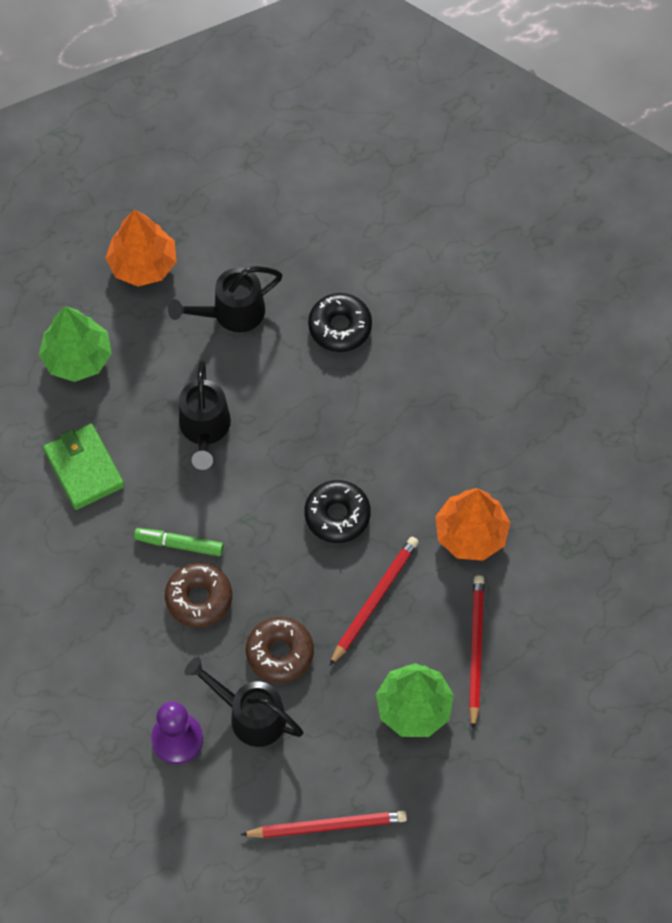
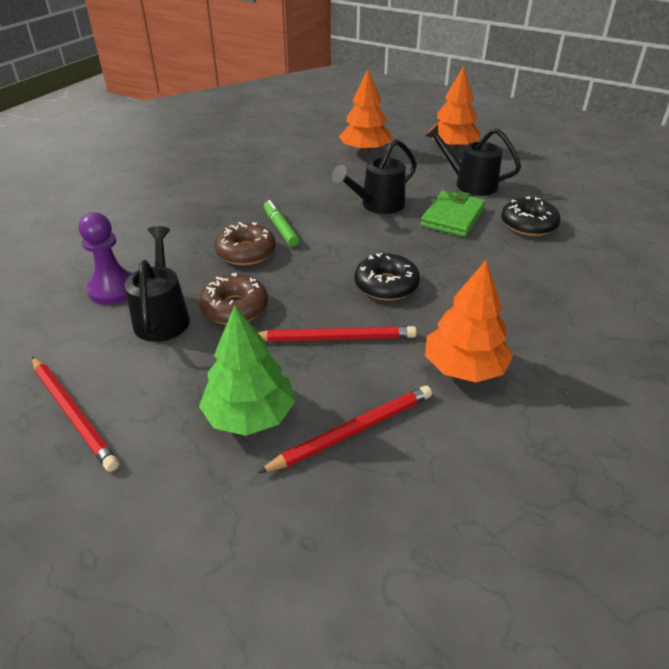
camera: 55 degrees right, 25 degrees down
green tree [39,306,112,382] -> orange tree [339,69,391,153]
green wallet [43,424,124,510] -> green wallet moved to [421,190,485,237]

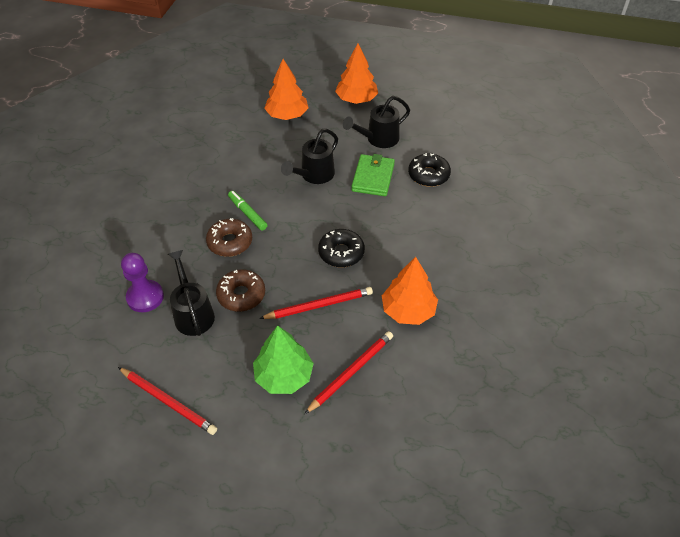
camera: 15 degrees left, 10 degrees up
black watering can [426,125,521,196] -> black watering can turned 45 degrees counterclockwise [343,96,410,148]

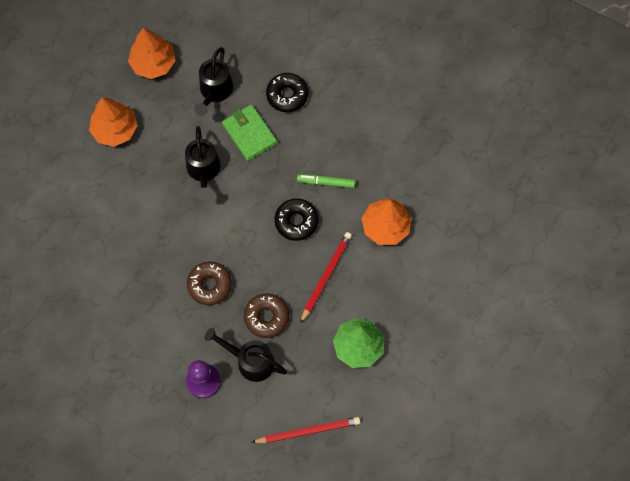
camera: 45 degrees left, 20 degrees up
green marker [228,191,267,231] -> green marker moved to [297,174,355,188]
red pencil [305,331,393,414] -> none

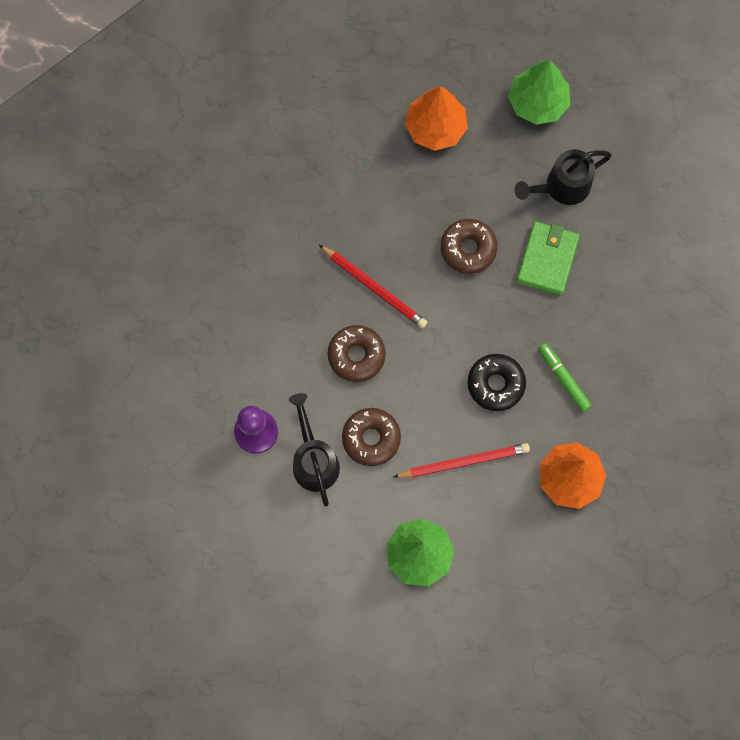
camera: 50 degrees right, 5 degrees up
orange tree [128,28,175,79] -> green tree [508,60,570,125]
black watering can [185,126,221,200] -> brown donut [441,219,498,274]
red pencil [251,417,360,443] -> red pencil moved to [319,245,427,328]
black donut [266,73,308,112] -> none

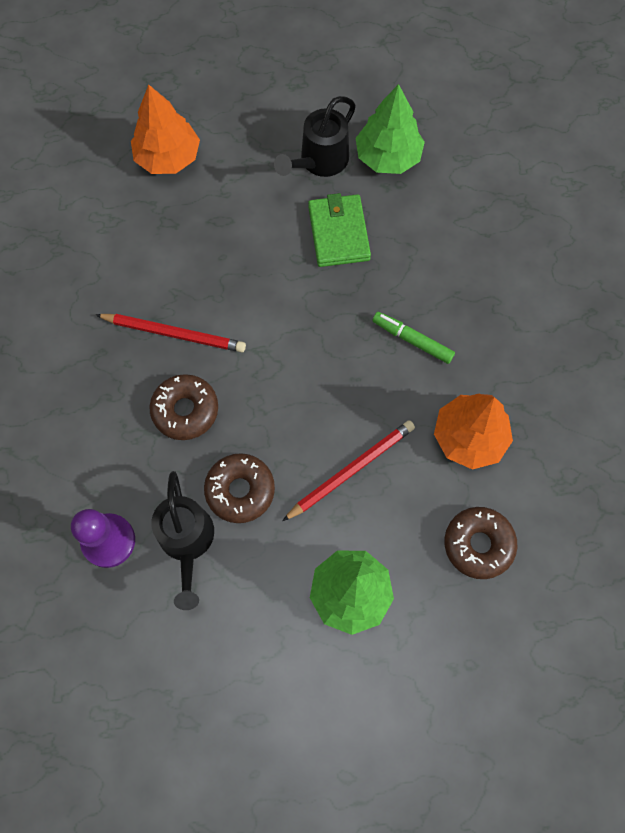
camera: 25 degrees left, 5 degrees down
black watering can [289,393,340,506] -> black watering can turned 150 degrees counterclockwise [151,471,214,610]
brown donut [441,219,498,274] -> brown donut moved to [445,507,518,579]
black donut [468,354,526,411] -> none
green tree [508,60,570,125] -> green tree moved to [356,84,425,174]

